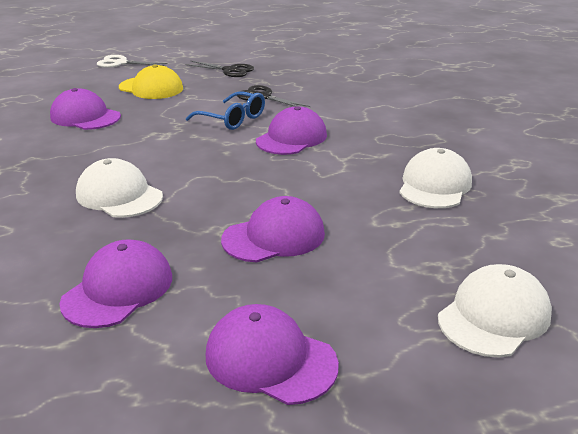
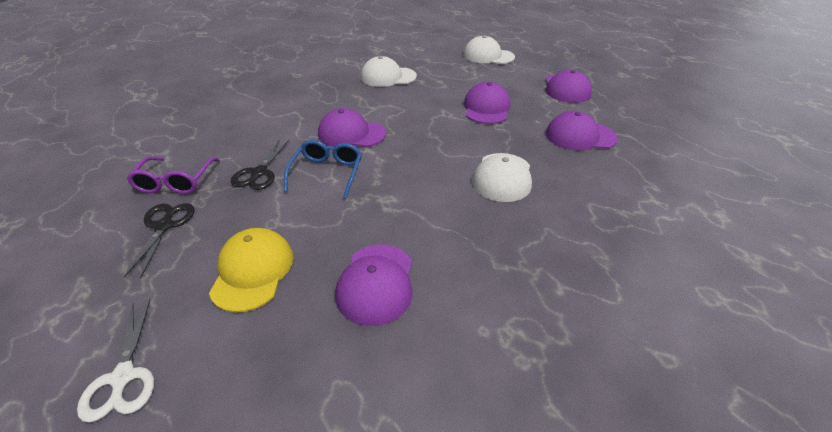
camera: 115 degrees left, 10 degrees up
purple cap [221,196,325,262] -> purple cap turned 60 degrees clockwise [464,82,511,124]
none -> purple glasses [127,156,220,194]

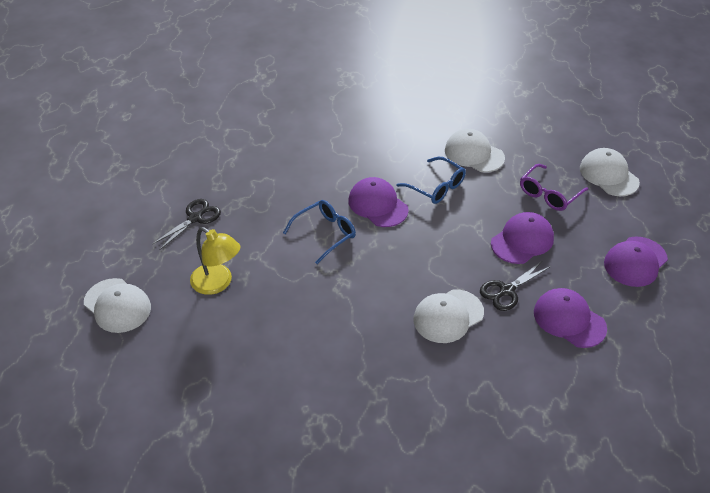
camera: 40 degrees right, 5 degrees up
white scissors [77,299,154,422] -> white cap [84,278,151,333]
purple glasses [127,156,220,194] -> purple glasses moved to [520,164,589,211]
yellow cap [209,228,293,313] -> yellow lamp [190,227,240,295]
black scissors [231,140,289,190] -> black scissors moved to [480,260,551,311]
purple cap [335,245,412,326] -> none
none -> blue glasses [396,157,466,204]

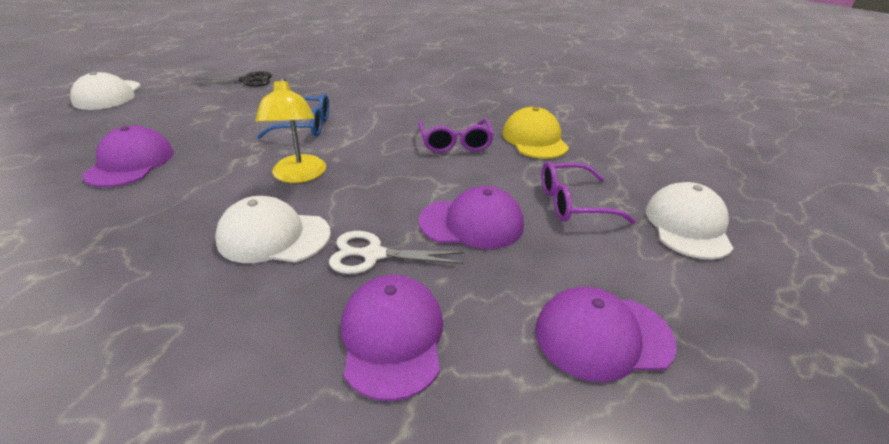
camera: 40 degrees right, 10 degrees down
yellow lamp [190,227,240,295] -> yellow lamp moved to [255,77,326,183]
purple cap [348,177,409,227] -> purple cap moved to [82,125,174,187]
blue glasses [396,157,466,204] -> purple glasses [418,119,494,153]
white cap [445,129,505,172] -> yellow cap [502,107,569,159]
black scissors [480,260,551,311] -> white scissors [329,231,464,274]

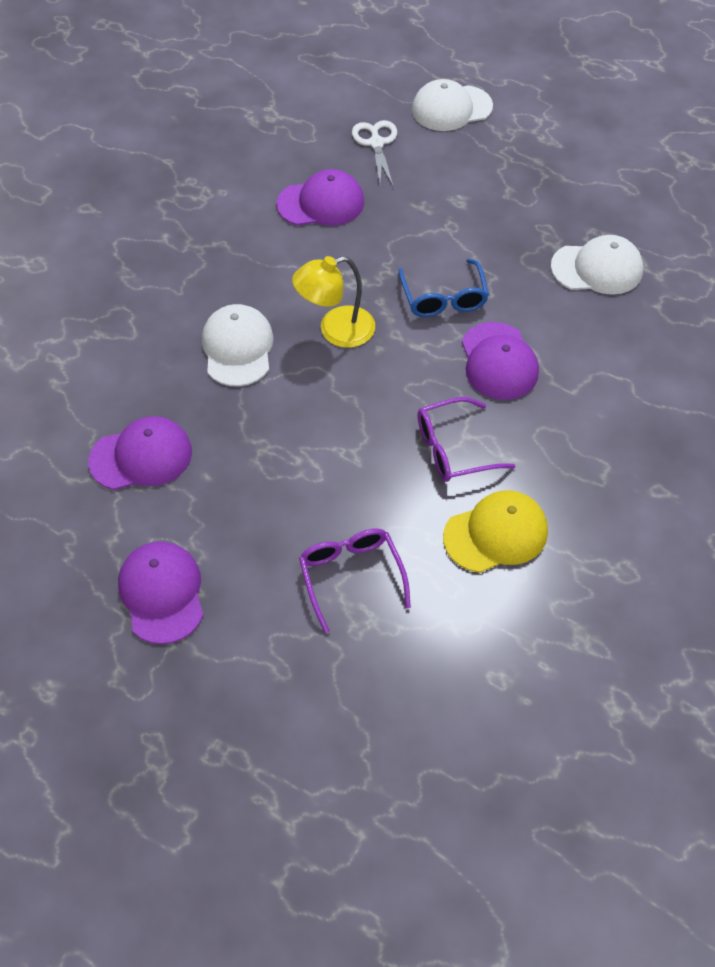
camera: 80 degrees right, 20 degrees up
black scissors [192,71,272,87] -> none
white scissors [329,231,464,274] -> white scissors moved to [352,120,397,186]
purple cap [419,186,524,249] -> purple cap moved to [462,322,539,400]
white cap [646,182,734,260] -> white cap moved to [551,235,643,295]

